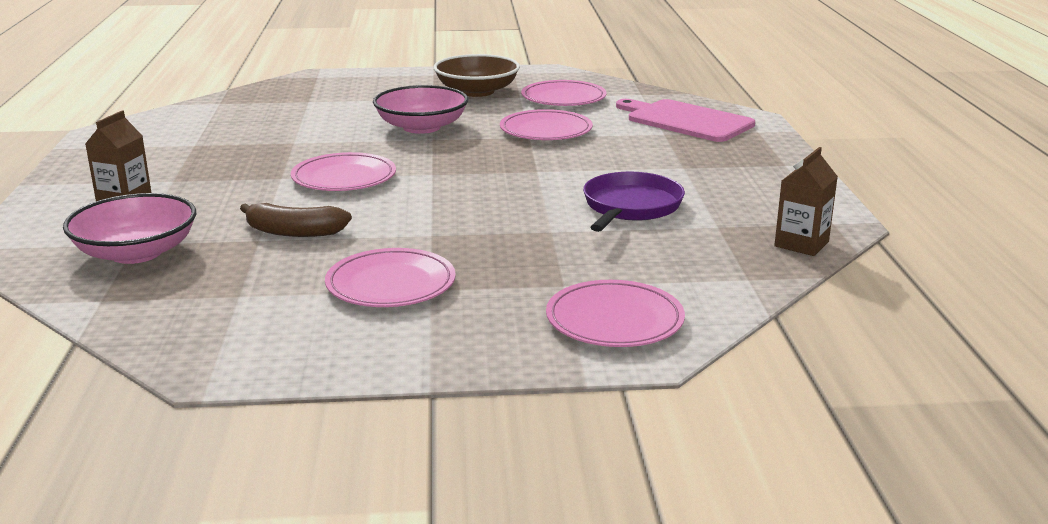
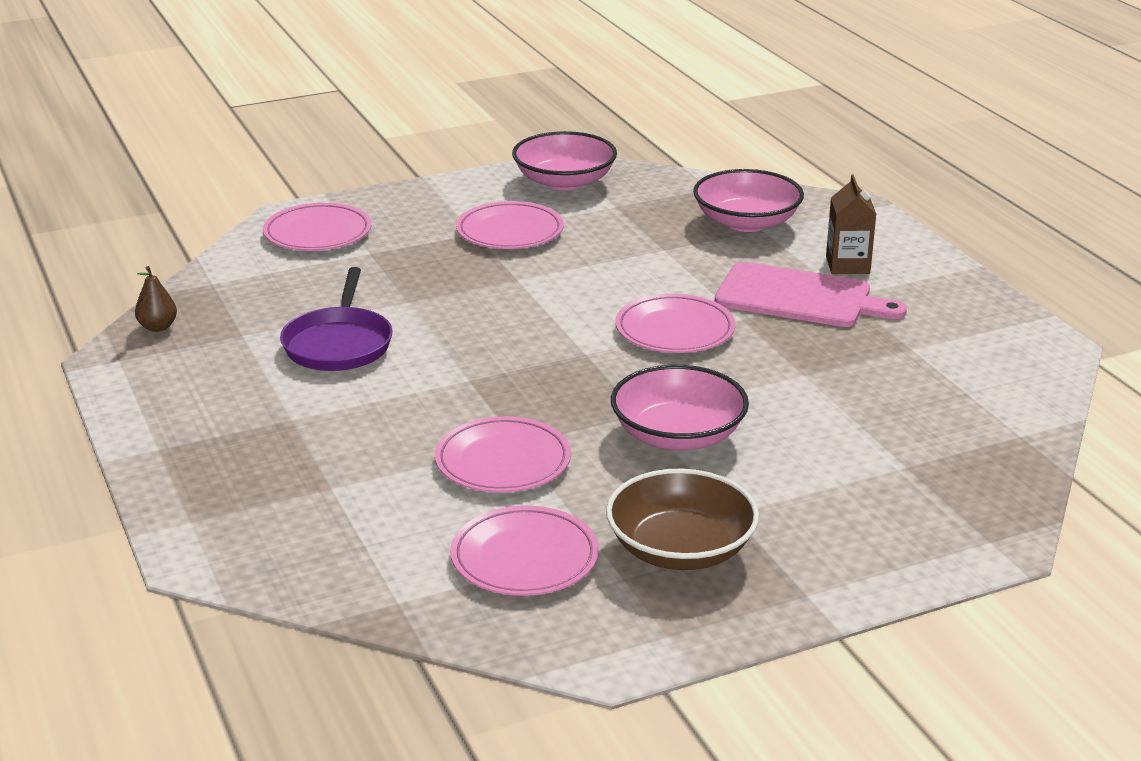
camera: 160 degrees right, 5 degrees up
brown banana [240,203,352,237] -> none
pink cutting board [616,99,755,142] -> pink cutting board moved to [715,262,907,327]
brown carton [774,147,838,256] -> brown pear [135,266,177,332]
none -> pink bowl [512,131,617,190]

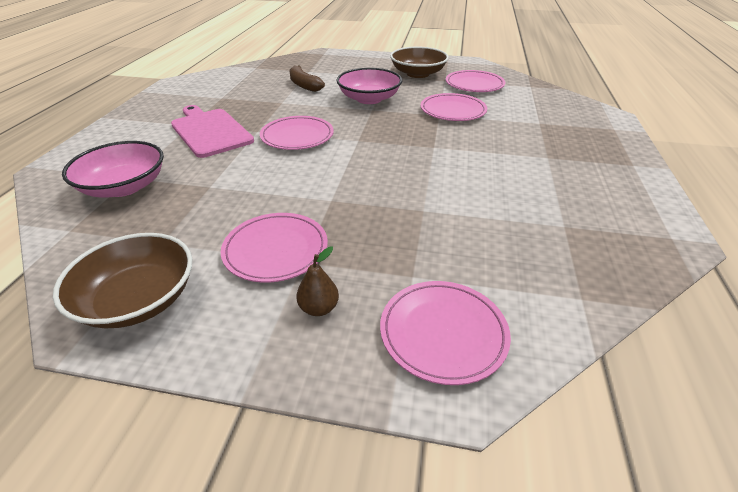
camera: 145 degrees left, 10 degrees up
brown pear [135,266,177,332] -> brown pear moved to [296,246,339,316]
purple pan [280,267,393,371] -> none
pink bowl [512,131,617,190] -> brown bowl [53,233,192,328]
brown carton [826,175,876,274] -> none
none -> brown banana [289,66,325,92]

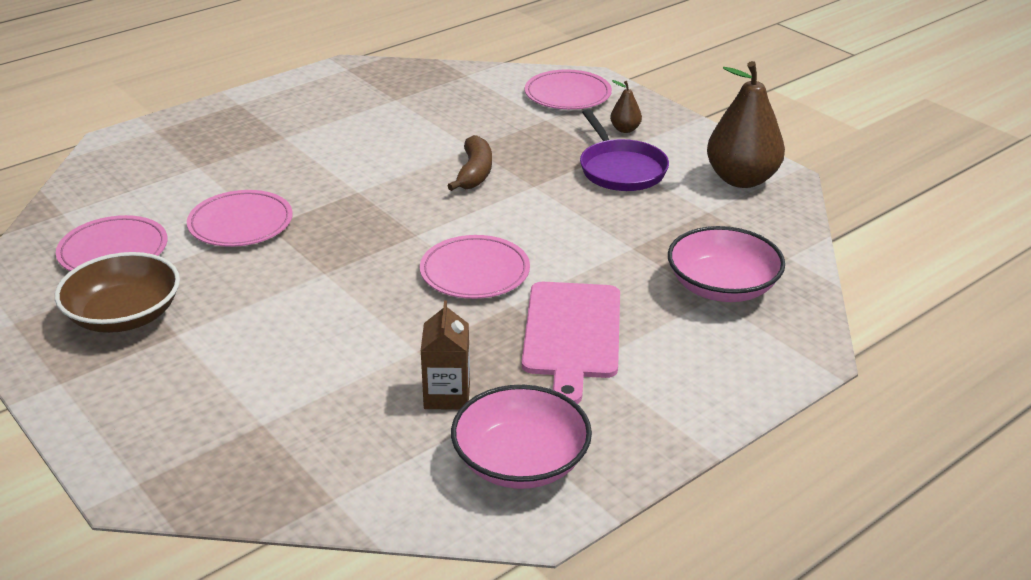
camera: 140 degrees left, 5 degrees down
brown bowl [53,233,192,328] -> brown pear [707,61,785,188]
pink plate [221,213,328,283] -> purple pan [580,109,669,191]
brown banana [289,66,325,92] -> brown banana moved to [447,135,492,191]
pink bowl [336,68,402,104] -> pink bowl moved to [451,385,592,489]
none -> brown carton [421,300,470,410]

